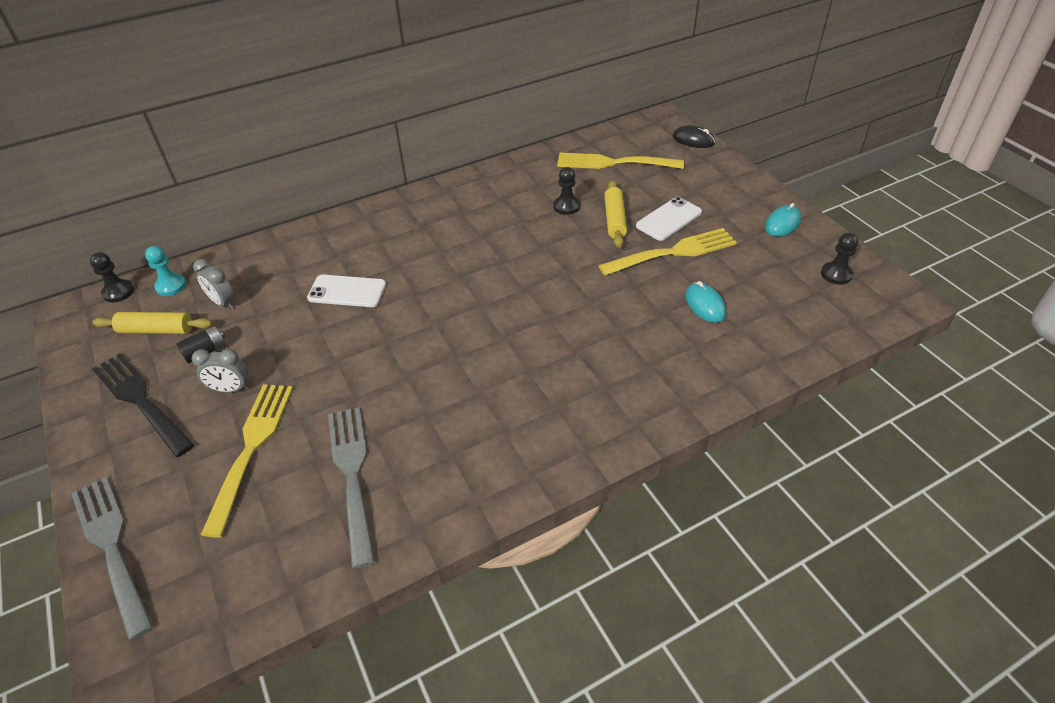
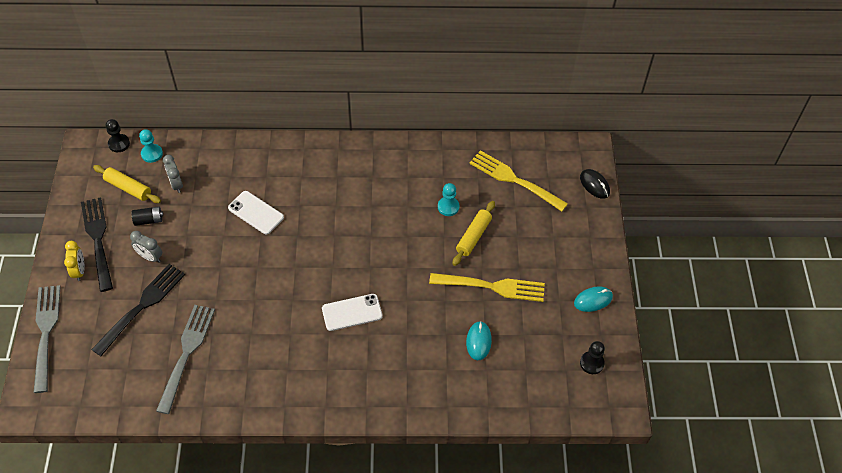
camera: 25 degrees right, 10 degrees up
yellow fork [201,384,293,538] -> black fork [91,264,185,356]
black pawn [553,167,580,215] -> turquoise pawn [438,183,459,216]
white phone [636,197,702,241] -> white phone moved to [322,294,383,331]
none -> yellow clock [64,241,84,281]

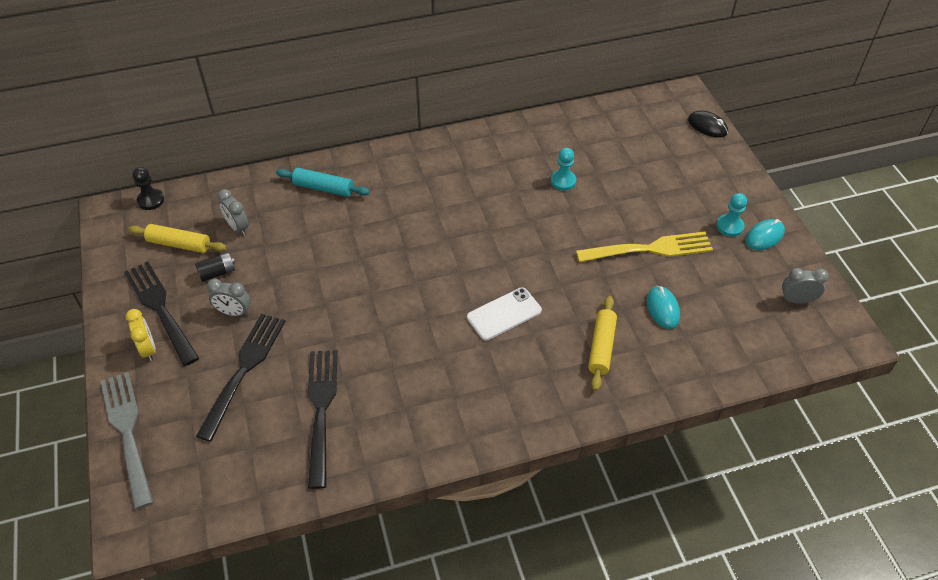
camera: 15 degrees left, 5 degrees down
turquoise pawn [139,129,163,163] -> turquoise pawn moved to [717,193,747,237]
grey fork [156,305,215,414] -> black fork [308,350,338,489]
white phone [228,191,284,234] -> none
yellow rolling pin [453,201,495,266] -> yellow rolling pin moved to [588,296,617,391]
yellow fork [469,150,568,212] -> none
black pawn [580,341,605,374] -> grey clock [782,268,829,304]
none -> turquoise rolling pin [276,168,370,197]

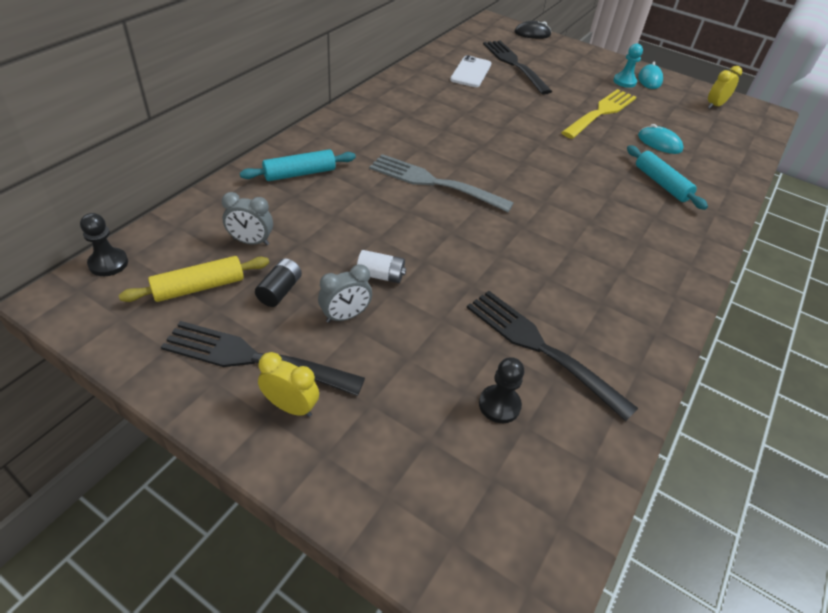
camera: 45 degrees left, 5 degrees down
grey fork [100,372,153,510] -> grey fork moved to [369,154,514,212]
black fork [196,314,285,442] -> black fork moved to [483,41,552,95]
white phone [467,287,542,340] -> white phone moved to [450,55,491,87]
turquoise pawn [551,148,576,191] -> none
yellow rolling pin [588,296,617,391] -> turquoise rolling pin [627,145,708,210]
grey clock [782,268,829,304] -> yellow clock [708,66,742,109]
none -> white battery [357,250,406,283]
none -> black pawn [479,357,524,423]

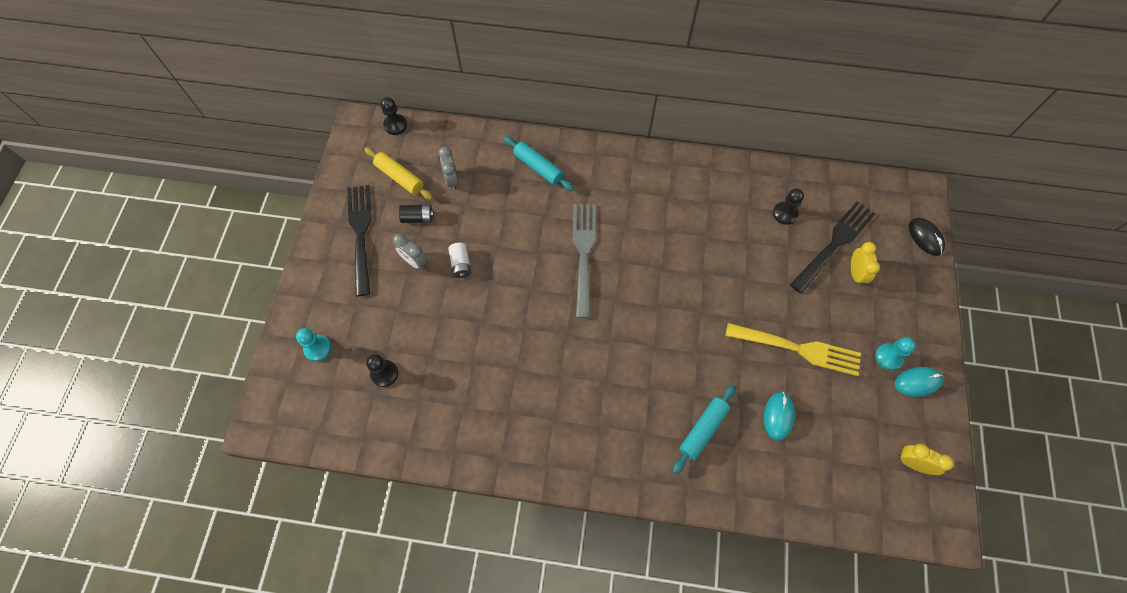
camera: 70 degrees right, 20 degrees up
yellow clock [258,352,319,417] -> yellow clock moved to [851,242,880,286]
white phone [450,55,491,87] -> black pawn [773,188,804,225]
black fork [467,291,638,421] -> none
none -> turquoise pawn [296,328,331,361]

